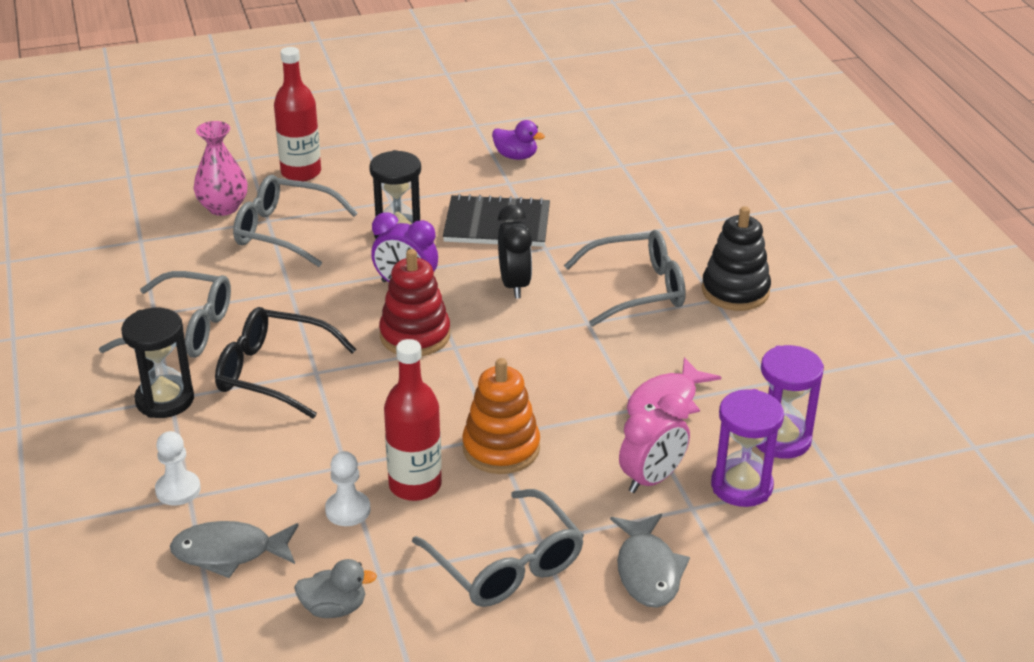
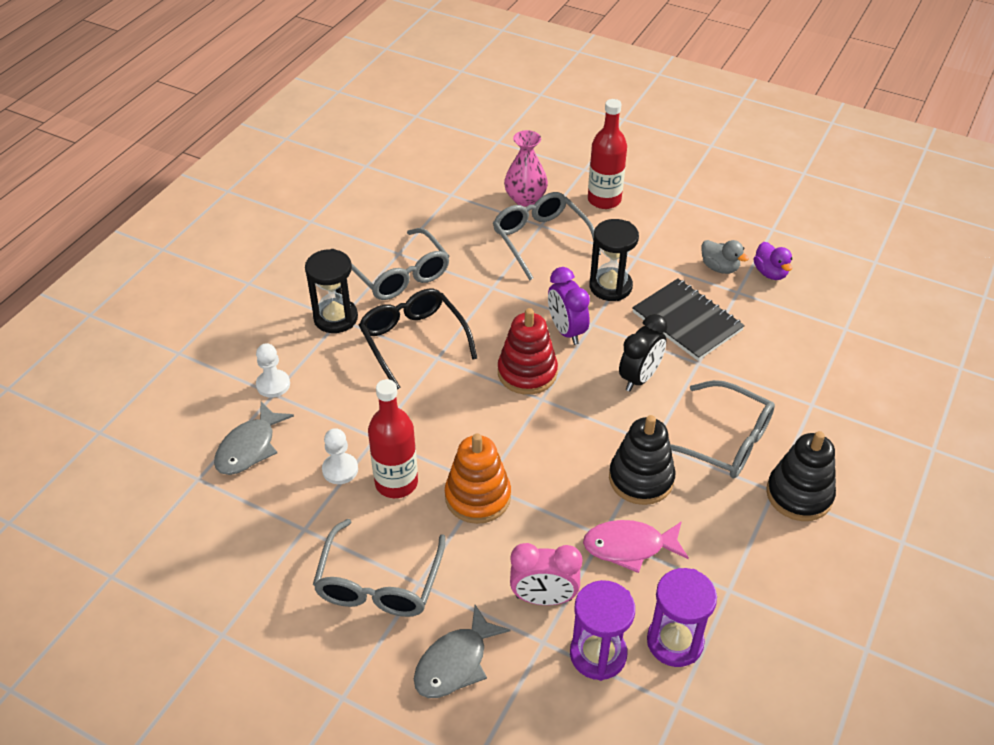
camera: 45 degrees right, 10 degrees up
grey fish [170,521,299,578] -> grey fish turned 105 degrees counterclockwise [214,402,294,475]
grey duck [294,559,377,618] -> grey duck moved to [702,240,749,274]
none -> black stacking toy [609,415,675,505]

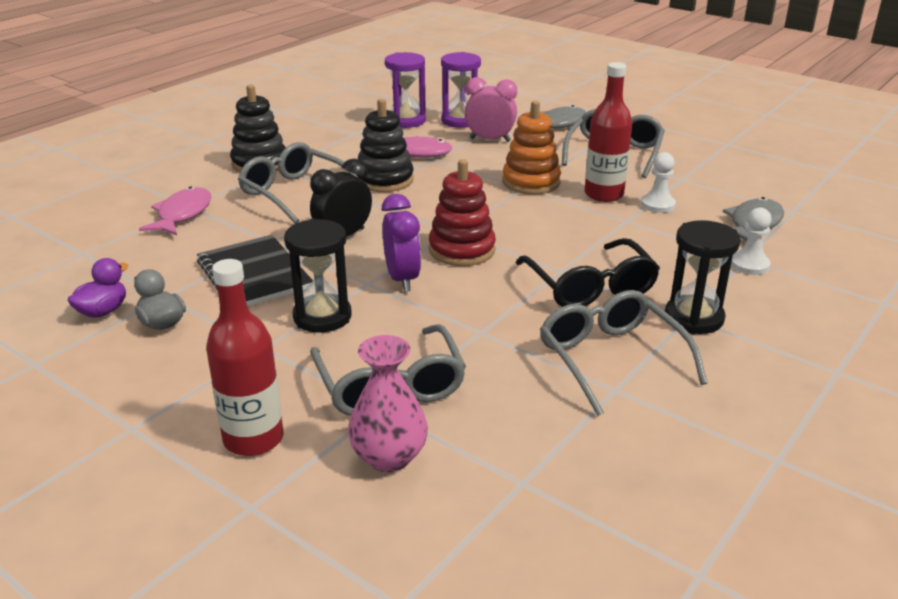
camera: 170 degrees left, 15 degrees down
purple duck [754,242,792,280] -> purple duck turned 45 degrees clockwise [67,258,129,318]
none -> pink fish [139,186,211,235]

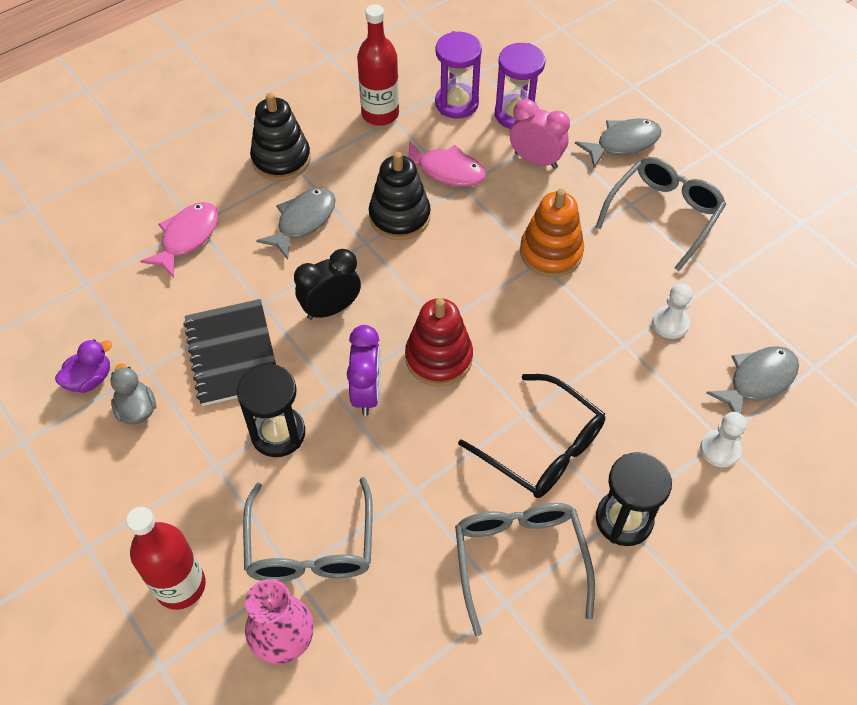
camera: 15 degrees right, 25 degrees up
grey glasses [238,142,357,224] -> grey fish [256,188,336,260]
black glasses [516,238,660,307] -> black glasses turned 45 degrees counterclockwise [458,374,605,498]
red bottle [585,62,632,202] -> red bottle moved to [357,4,399,126]

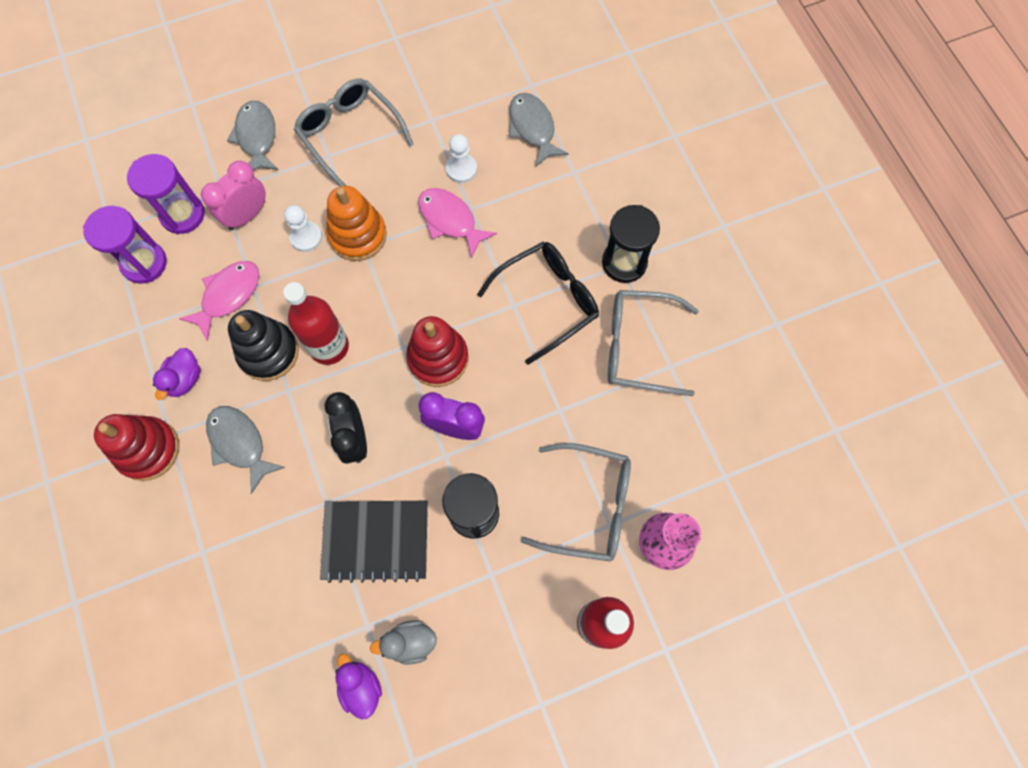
camera: 75 degrees left, 15 degrees up
pink fish [140,202,218,278] -> pink fish moved to [418,188,497,258]
black stacking toy [250,93,311,181] -> red stacking toy [94,414,179,481]
red bottle [357,4,399,126] -> red bottle moved to [283,282,349,365]
white pawn [700,412,747,467] -> white pawn moved to [284,205,322,252]
none -> purple duck [153,348,201,400]

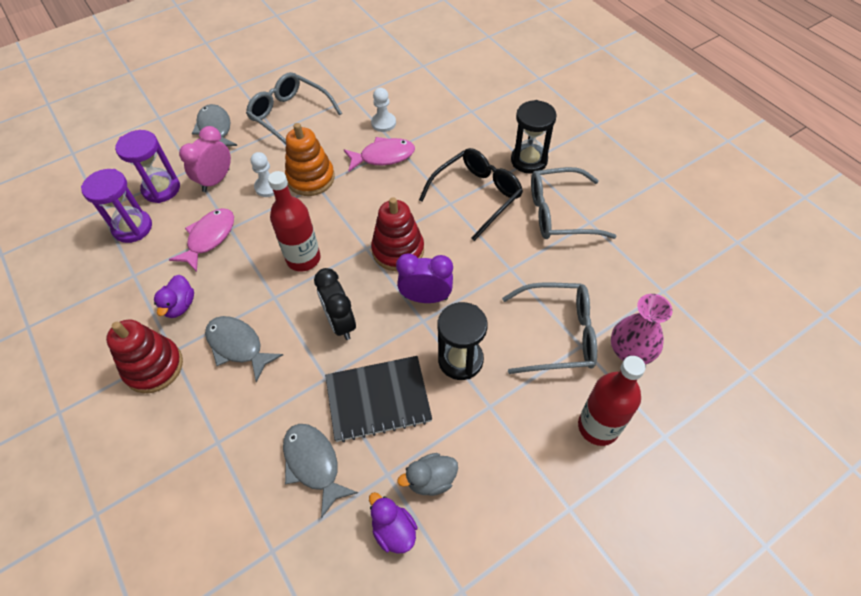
camera: 10 degrees left, 15 degrees down
black stacking toy [228,310,299,381] -> none
pink fish [418,188,497,258] -> pink fish turned 135 degrees clockwise [344,137,415,172]
grey fish [509,93,569,167] -> grey fish moved to [283,424,358,518]

